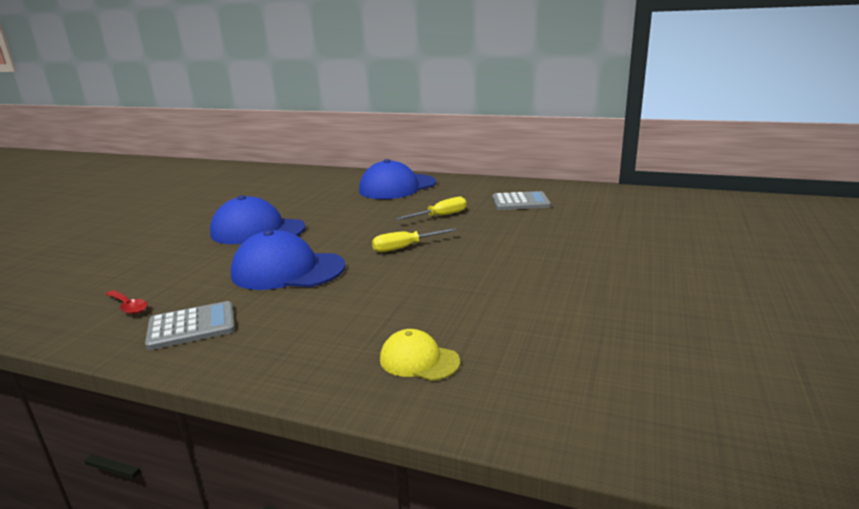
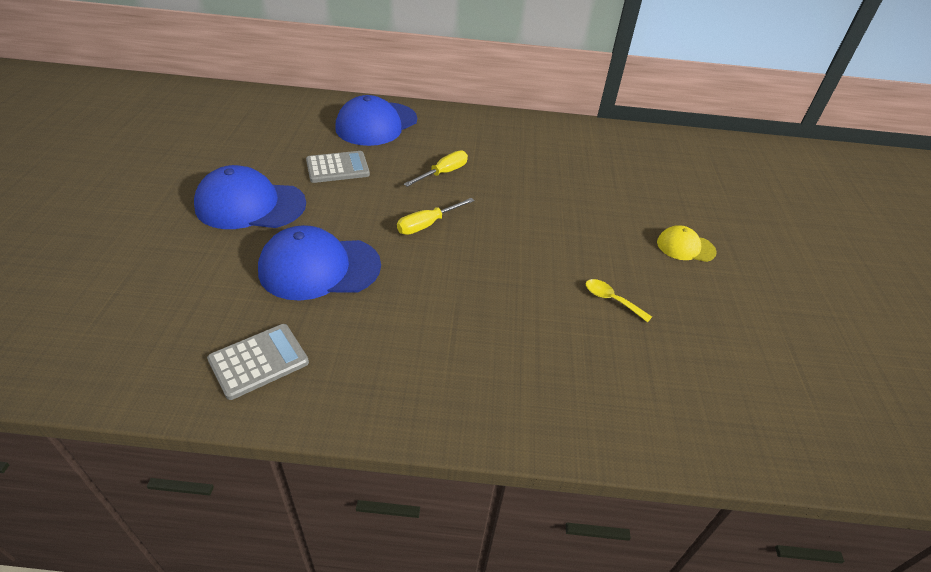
camera: 20 degrees left, 20 degrees up
red spoon [105,290,148,314] -> none
yellow cap [380,329,460,381] -> yellow cap moved to [657,225,717,262]
grey calculator [492,191,551,210] -> grey calculator moved to [306,151,370,183]
none -> yellow spoon [586,279,652,322]

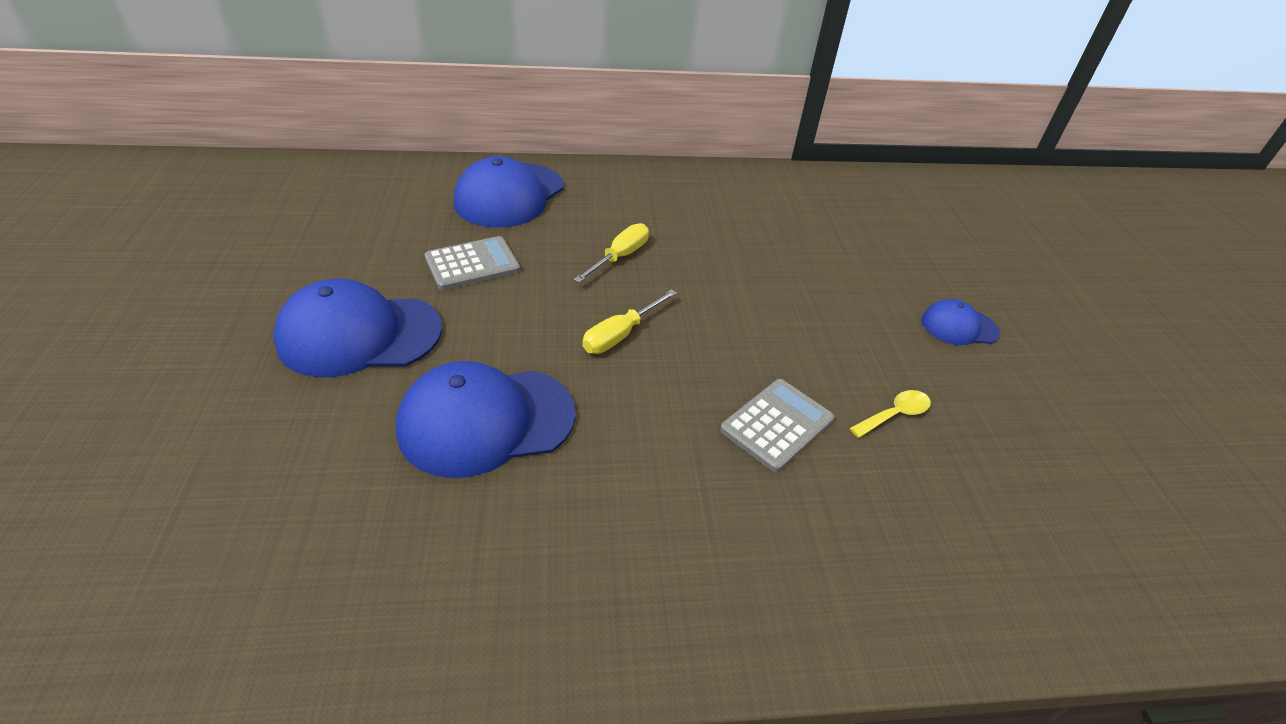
camera: 10 degrees left, 0 degrees up
grey calculator [207,324,309,400] -> grey calculator moved to [720,379,834,472]
yellow spoon [586,279,652,322] -> yellow spoon turned 120 degrees clockwise [850,390,931,438]
yellow cap [657,225,717,262] -> blue cap [922,299,1000,345]

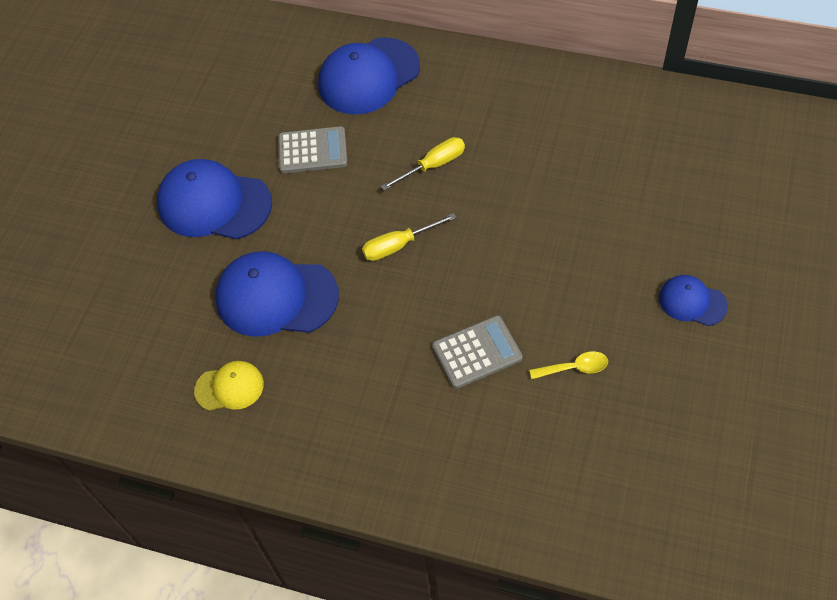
camera: 30 degrees right, 15 degrees up
none -> yellow cap [194,361,264,411]

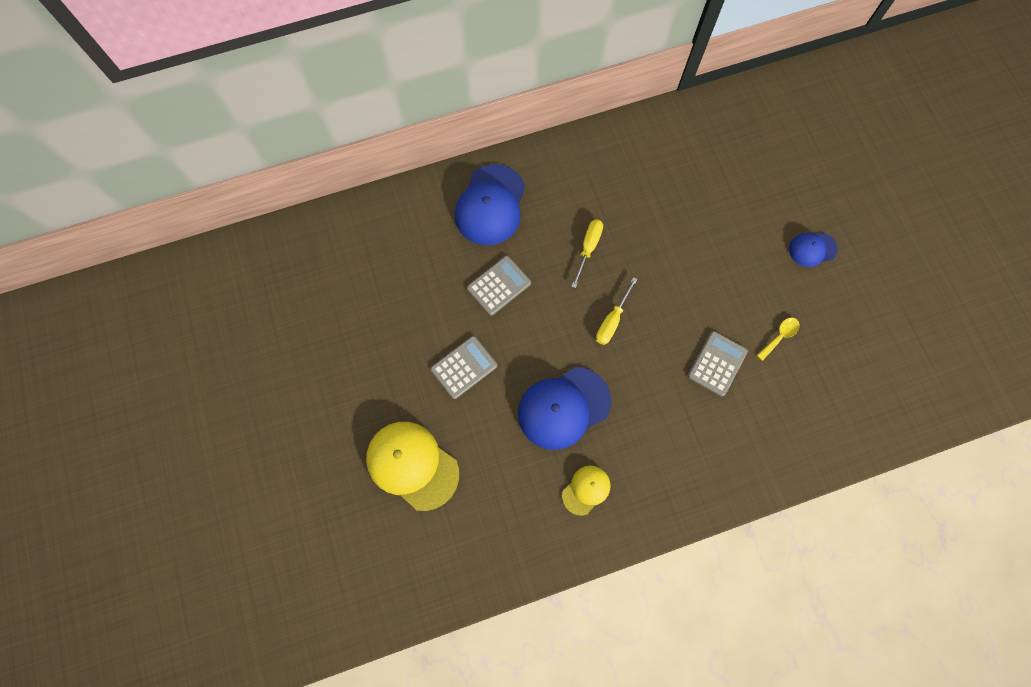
camera: 40 degrees left, 15 degrees up
blue cap [157,159,272,239] -> grey calculator [431,336,497,399]
none -> yellow cap [366,422,459,511]

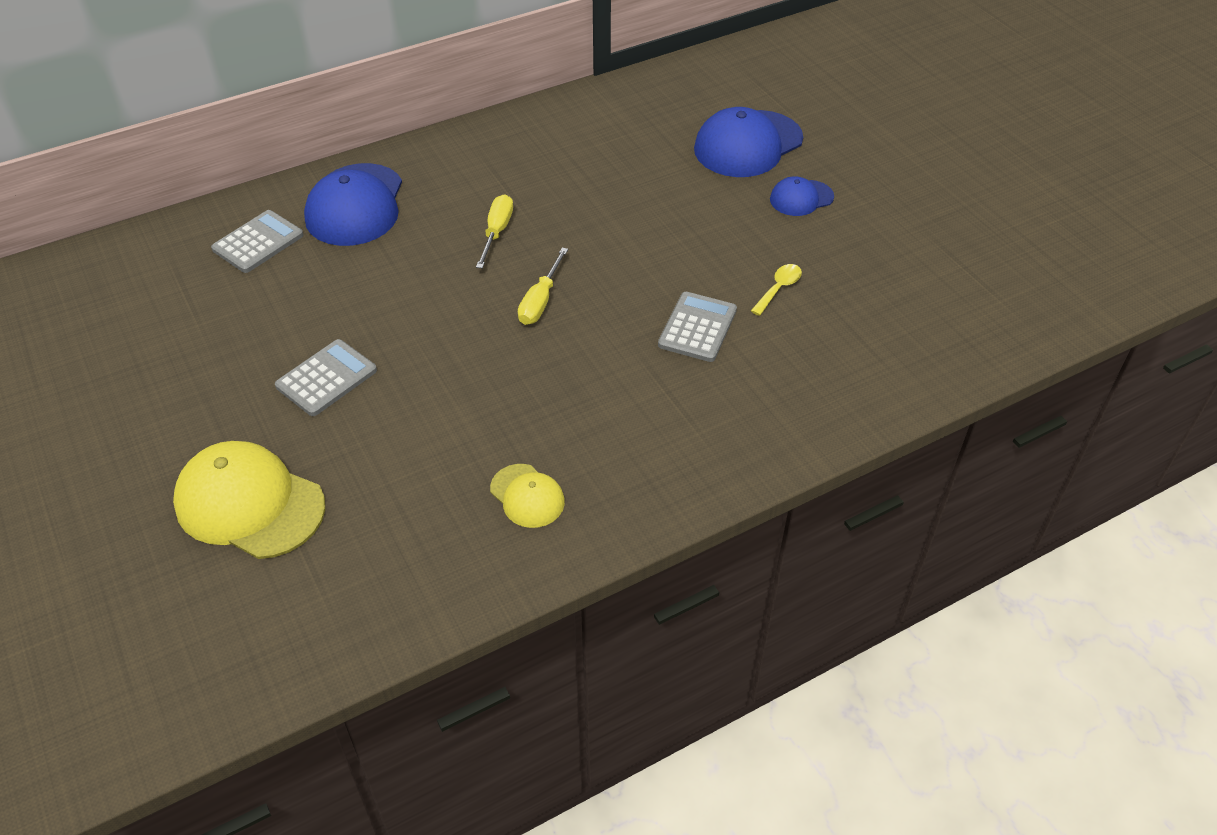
camera: 10 degrees left, 25 degrees down
grey calculator [467,256,531,316] -> grey calculator moved to [211,210,304,273]
blue cap [518,367,611,450] -> blue cap moved to [694,107,803,177]
yellow cap [562,466,611,516] -> yellow cap turned 105 degrees clockwise [490,464,565,528]

